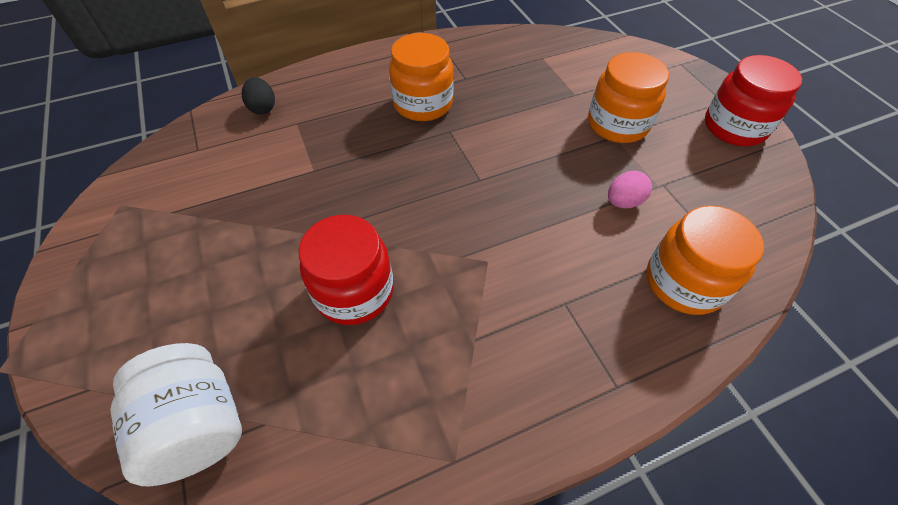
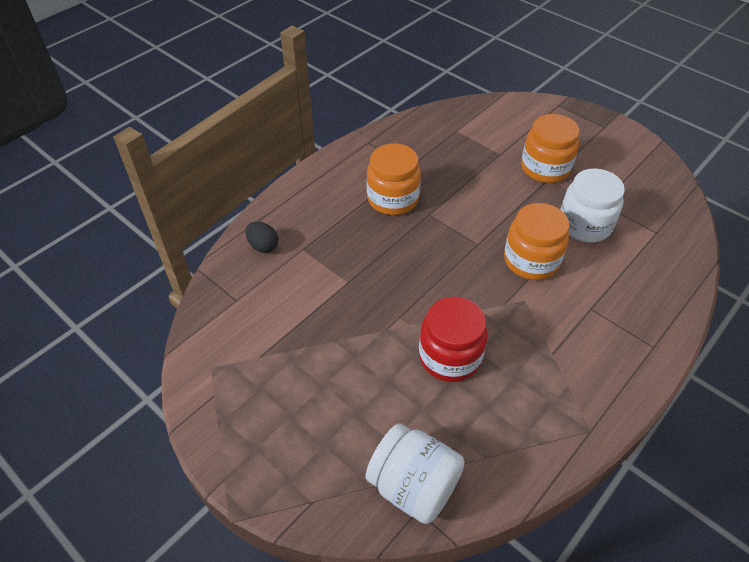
camera: 25 degrees left, 5 degrees down
pink egg [608,171,652,208] -> white jar [560,168,625,243]
orange jar [647,205,764,315] -> orange jar moved to [504,203,569,280]
red jar [705,55,802,146] -> none

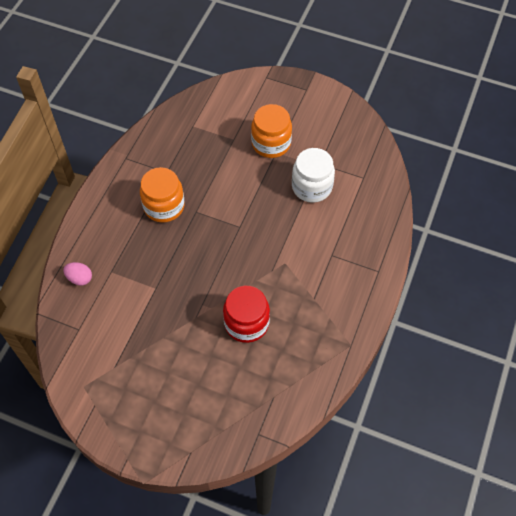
camera: 20 degrees left, 10 degrees up
black egg [245,222,278,253] -> pink egg [63,262,92,286]
white jar [365,423,465,524] -> none
orange jar [504,203,569,280] -> none

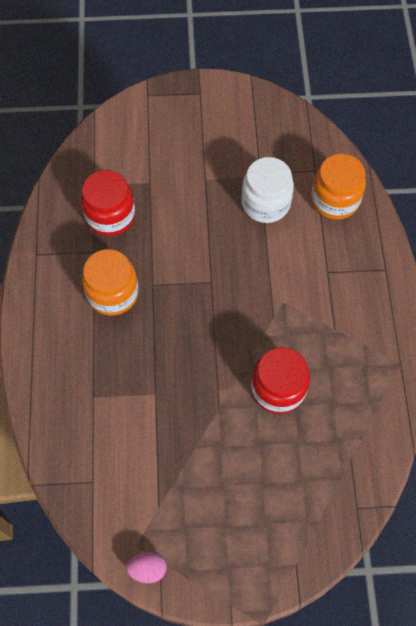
camera: 25 degrees left, 5 degrees up
pink egg [63,262,92,286] -> pink egg moved to [126,552,167,583]
orange jar [251,104,292,158] -> orange jar moved to [311,154,366,220]
none -> red jar [81,170,135,236]

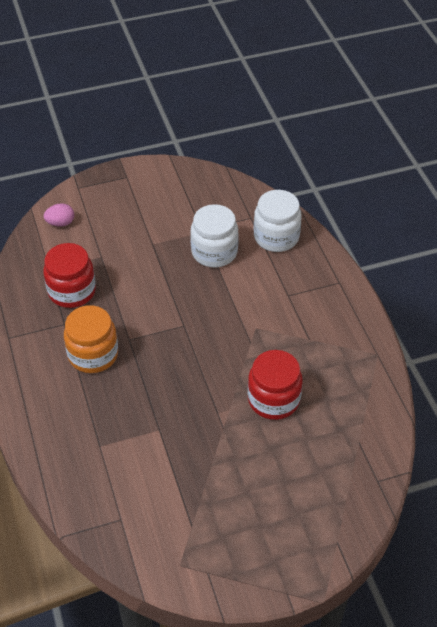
camera: 15 degrees left, 15 degrees down
pink egg [126,552,167,583] -> pink egg moved to [44,203,74,227]
orange jar [311,154,366,220] -> white jar [254,190,302,252]

